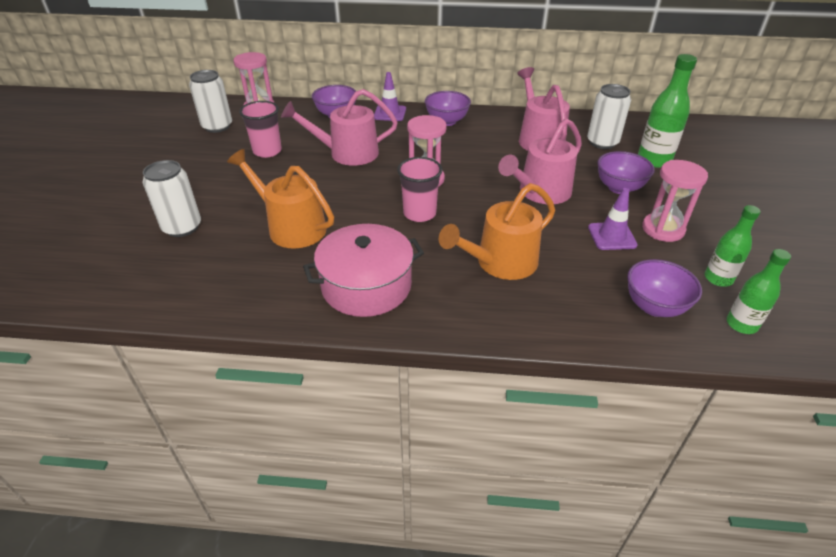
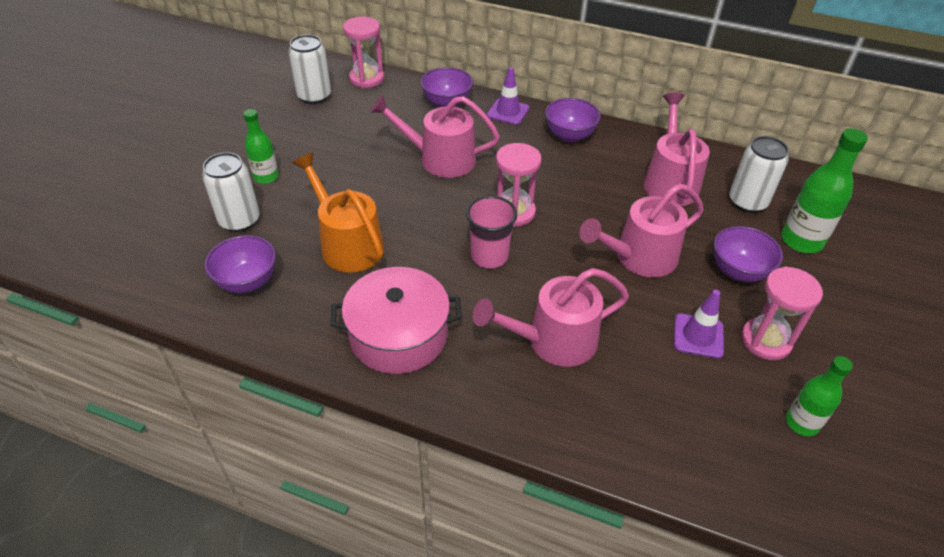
camera: 15 degrees right, 5 degrees up
pink cup [239,101,282,158] -> none
orange watering can [439,183,555,280] -> pink watering can [473,268,629,367]
purple bowl [627,259,702,317] -> purple bowl moved to [204,235,276,293]
green bottle [727,249,791,334] -> green bottle moved to [243,109,279,184]

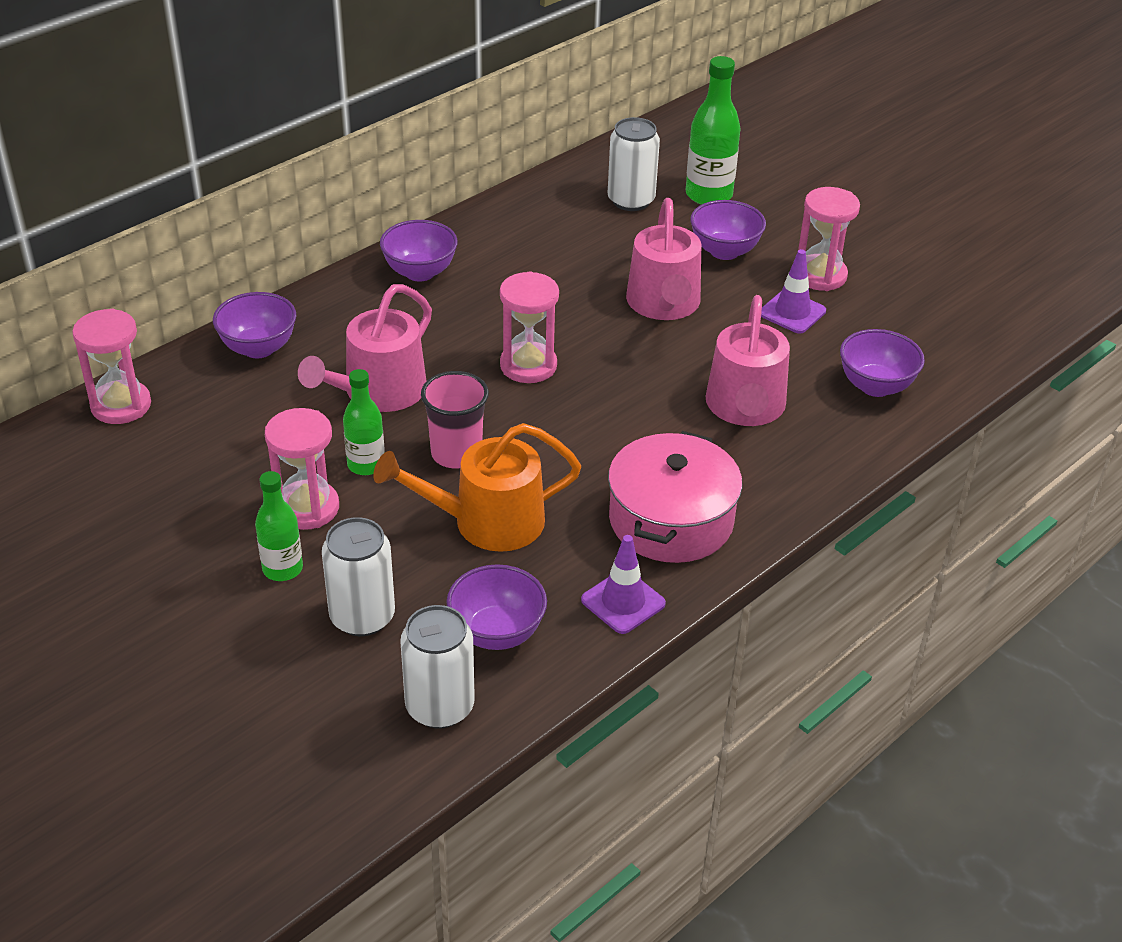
camera: 65 degrees left, 5 degrees down
white can [288,35,331,104] -> white can moved to [400,605,475,728]
pink cup [466,196,517,268] -> pink cup moved to [421,371,489,469]
purple traffic cone [487,67,529,125] -> purple traffic cone moved to [581,535,666,634]
pink watering can [643,93,710,206] -> none
green bottle [786,356,853,436] -> green bottle moved to [343,369,385,475]
none -> pink hourglass [265,408,339,530]
none -> purple bowl [840,329,925,397]

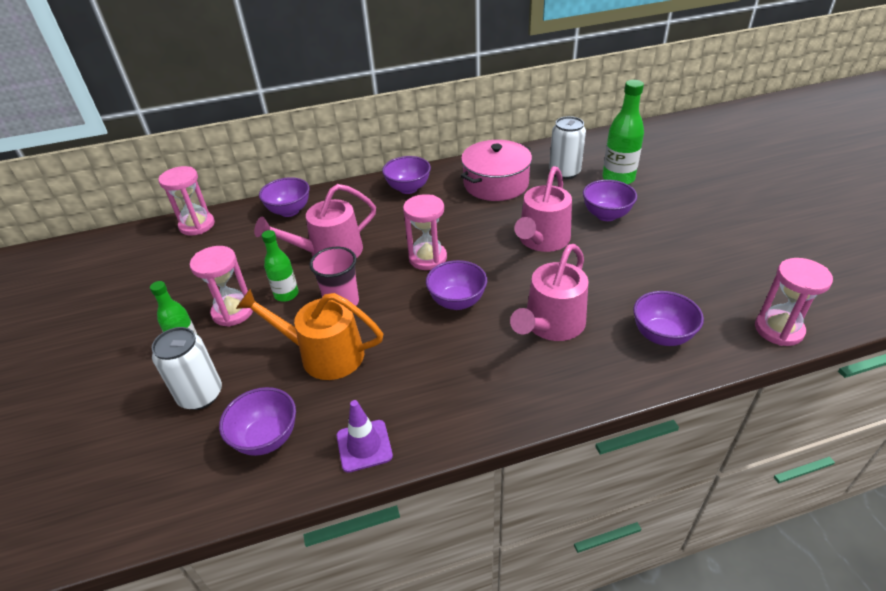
camera: 30 degrees right, 0 degrees up
white can [400,605,475,728] -> none
pink pot [608,431,743,563] -> pink pot moved to [461,140,532,201]
purple traffic cone [761,249,826,334] -> none
pink hourglass [798,187,860,291] -> pink hourglass moved to [755,258,833,346]
none -> purple bowl [426,260,487,310]

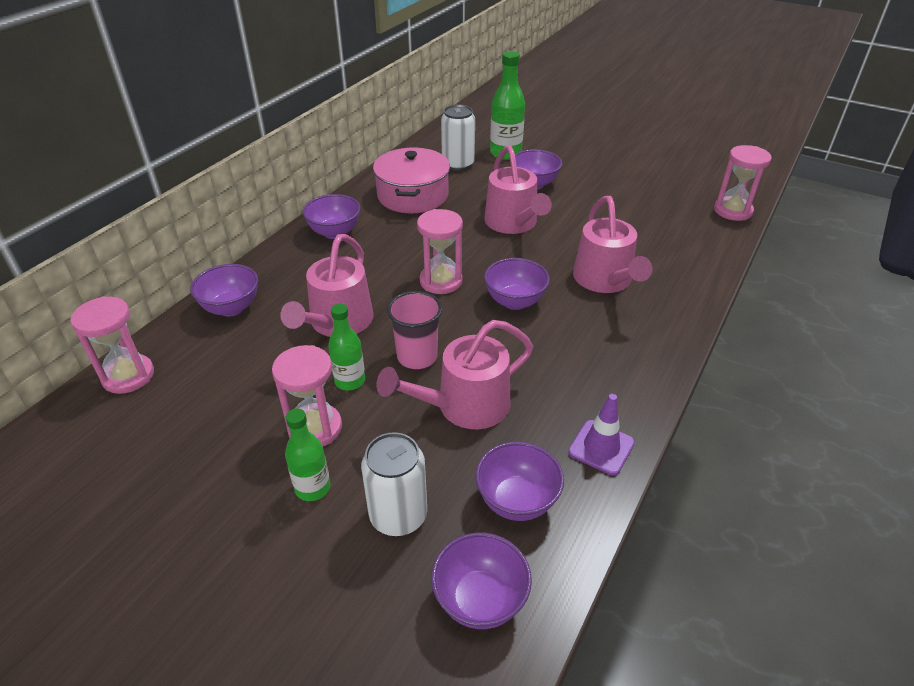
camera: 45 degrees left, 0 degrees up
orange watering can [236,289,383,380] -> pink watering can [377,320,533,429]
purple bowl [633,291,704,346] -> purple bowl moved to [431,533,532,629]

